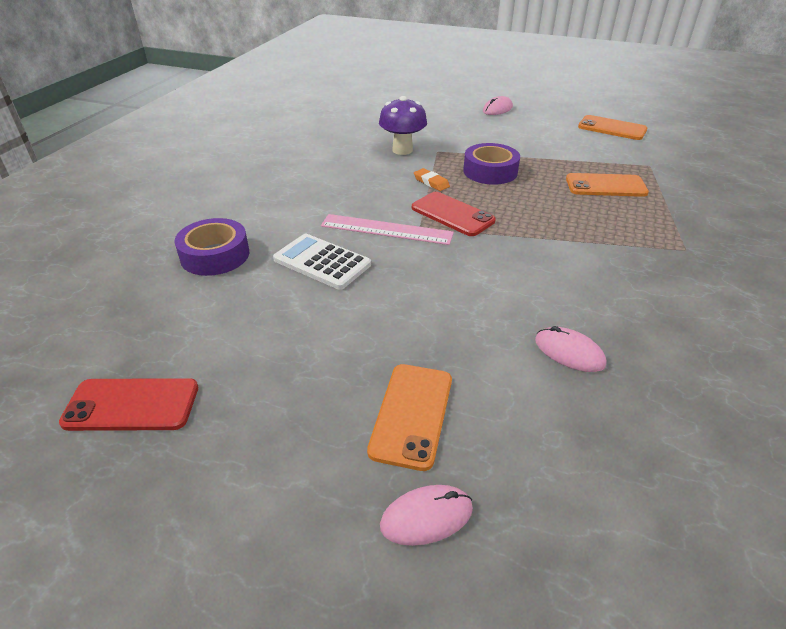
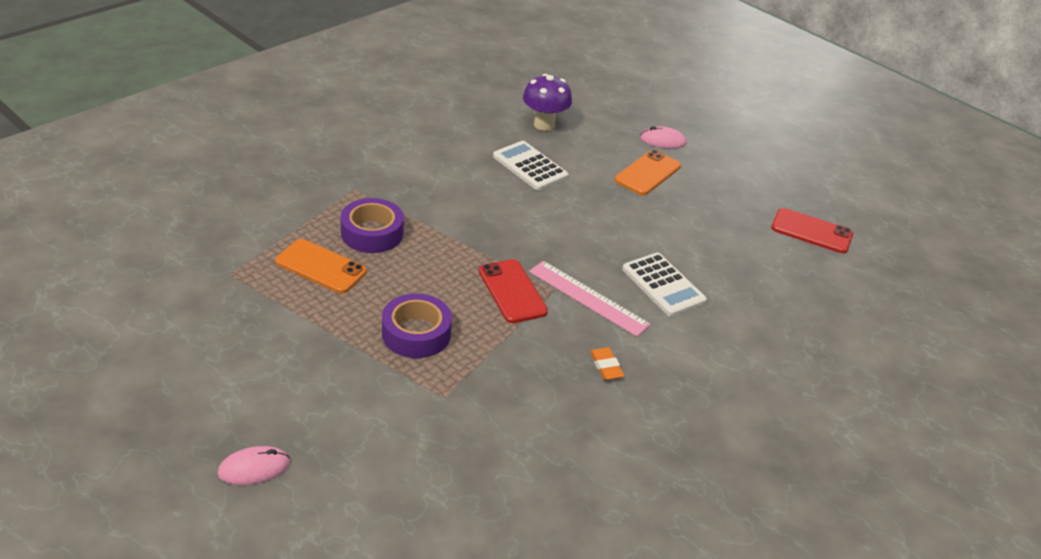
camera: 160 degrees left, 0 degrees up
purple tape [174,218,249,276] -> purple tape moved to [340,198,404,253]
purple mushroom [379,96,427,155] -> purple mushroom moved to [523,74,572,131]
orange eraser [414,168,450,191] -> orange eraser moved to [590,347,624,380]
pink mouse [535,326,606,372] -> white calculator [493,141,568,191]
orange phone [578,115,647,140] -> none

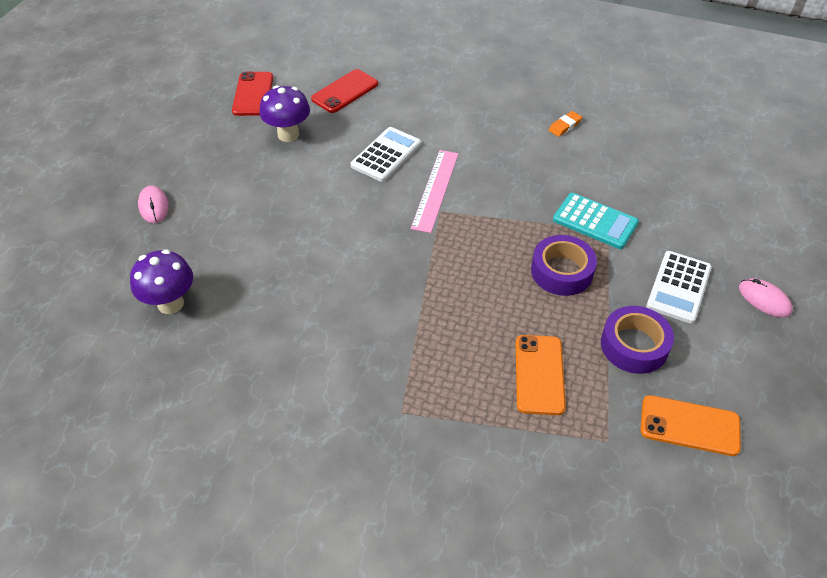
camera: 110 degrees left, 10 degrees up
purple tape [340,198,404,253] -> purple tape moved to [601,306,674,374]
red phone [479,259,548,323] -> red phone moved to [311,69,378,113]
white calculator [493,141,568,191] -> white calculator moved to [646,251,712,324]
orange eraser [590,347,624,380] -> orange eraser moved to [549,111,582,137]
orange phone [615,150,681,195] -> orange phone moved to [641,395,741,456]
none -> purple mushroom [259,85,310,142]
none -> turquoise calculator [553,193,639,249]

